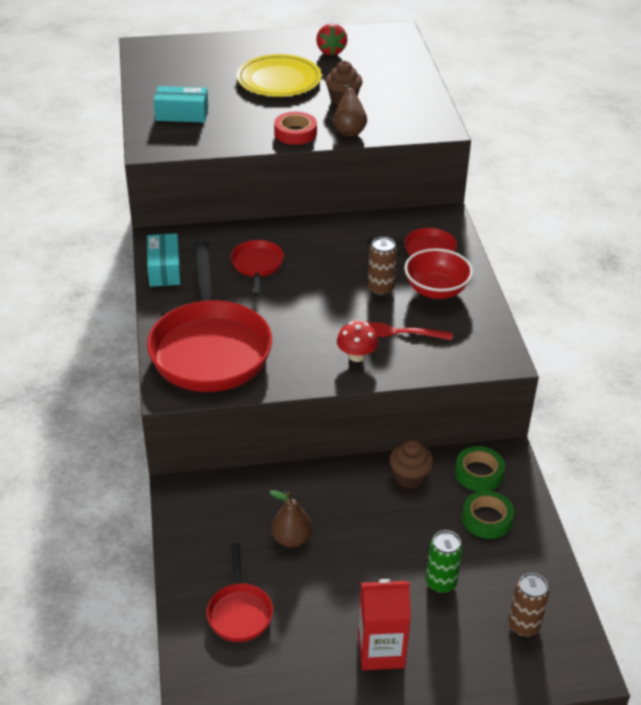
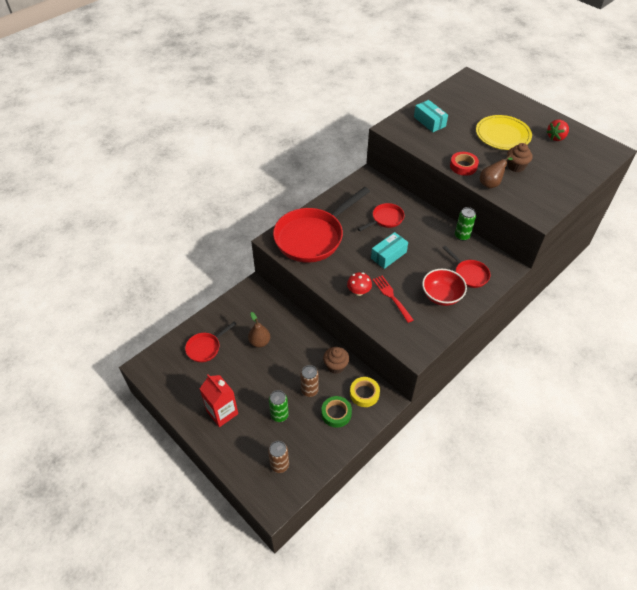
camera: 55 degrees right, 10 degrees up
turquoise box [147,233,181,287] -> turquoise box moved to [371,232,408,269]
brown can [368,237,397,296] -> brown can moved to [300,365,319,397]
green tape [455,446,505,491] -> yellow tape [350,377,380,407]
none -> green can [455,207,476,241]

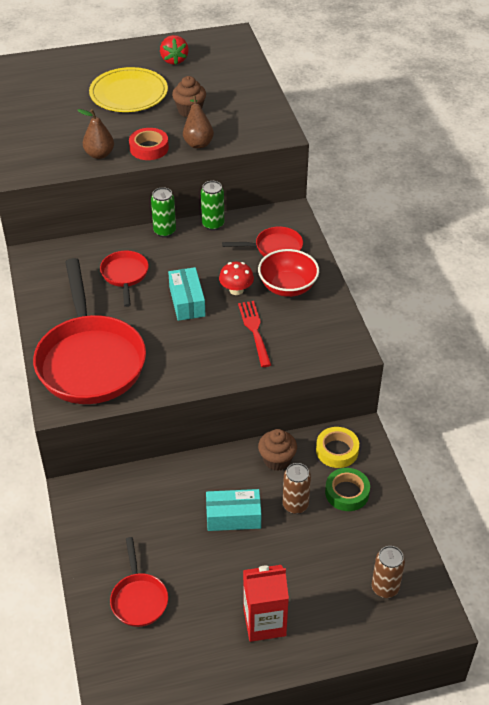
camera: 60 degrees left, 5 degrees down
brown pear [248,312,270,347] -> brown pear moved to [78,109,114,159]
green can [269,390,289,422] -> green can moved to [151,187,176,237]
red mushroom [347,272,372,296] -> red mushroom moved to [219,262,254,295]
red fork [373,276,413,323] -> red fork turned 75 degrees clockwise [238,301,271,367]
turquoise box [414,100,448,132] -> turquoise box moved to [206,489,261,531]

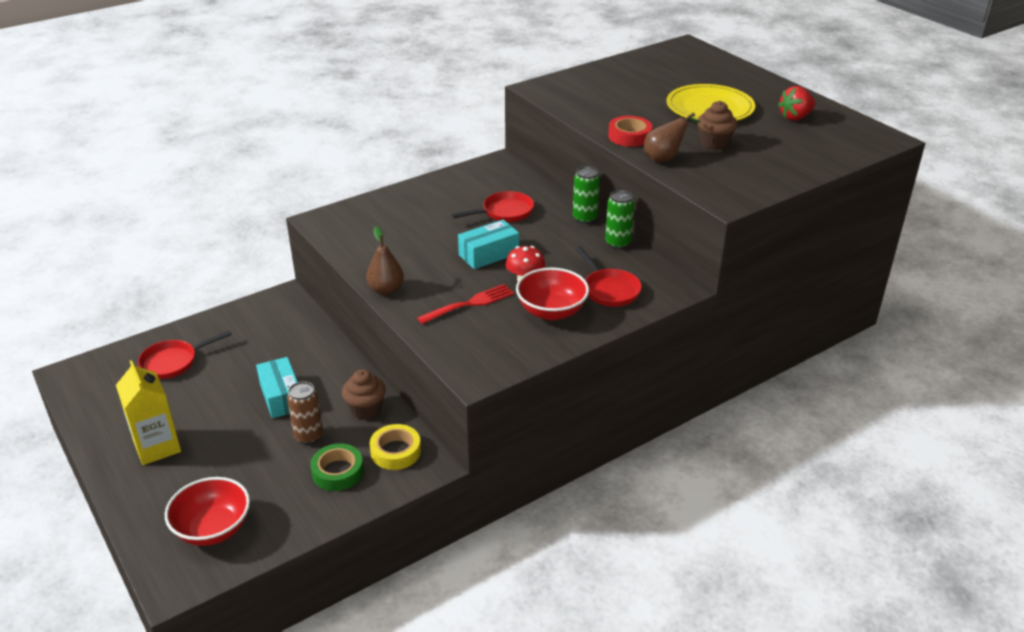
camera: 70 degrees right, 10 degrees down
red pan [33,258,146,404] -> none
brown pear [78,109,114,159] -> brown pear moved to [366,226,404,295]
red carton [243,565,289,642] -> yellow carton [116,360,181,465]
brown can [372,546,405,598] -> red bowl [165,477,250,546]

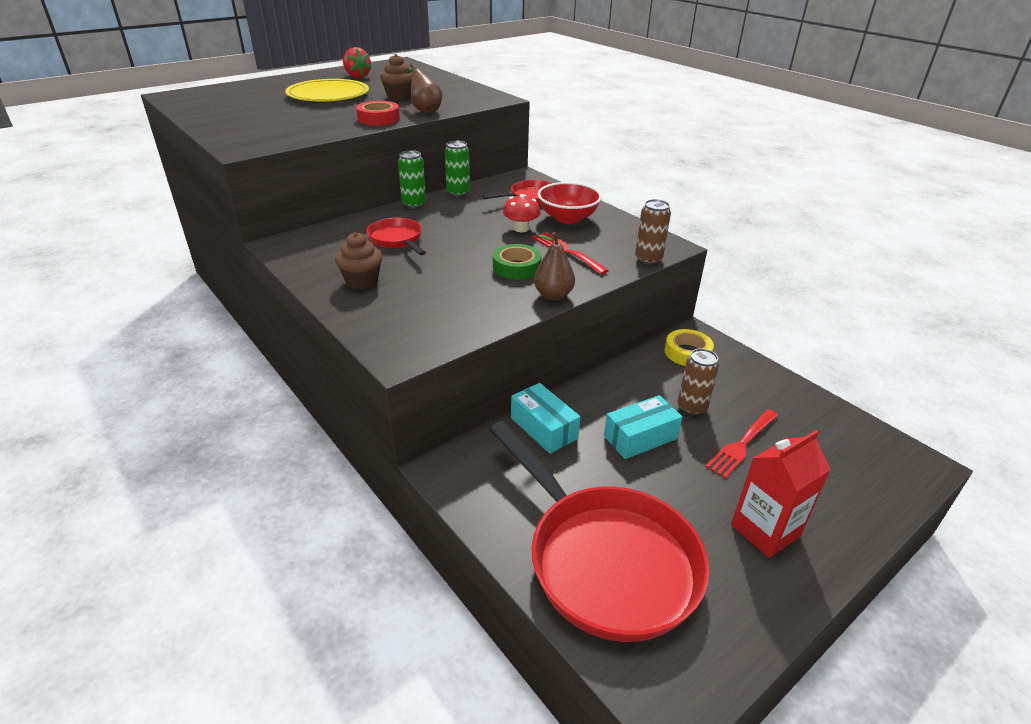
camera: 95 degrees left, 0 degrees up
yellow carton [116,360,181,465] -> red carton [731,430,831,558]
red pan [138,330,232,379] -> red pan [489,421,709,642], size x2.11
red bowl [165,477,250,546] -> none
green tape [310,443,364,491] -> green tape moved to [493,244,541,280]
brown cupcake [342,369,386,420] -> brown cupcake moved to [335,232,382,289]
turquoise box [458,220,519,269] -> turquoise box moved to [511,383,581,454]
none -> brown can [635,199,671,265]
none -> red fork [705,409,778,478]

